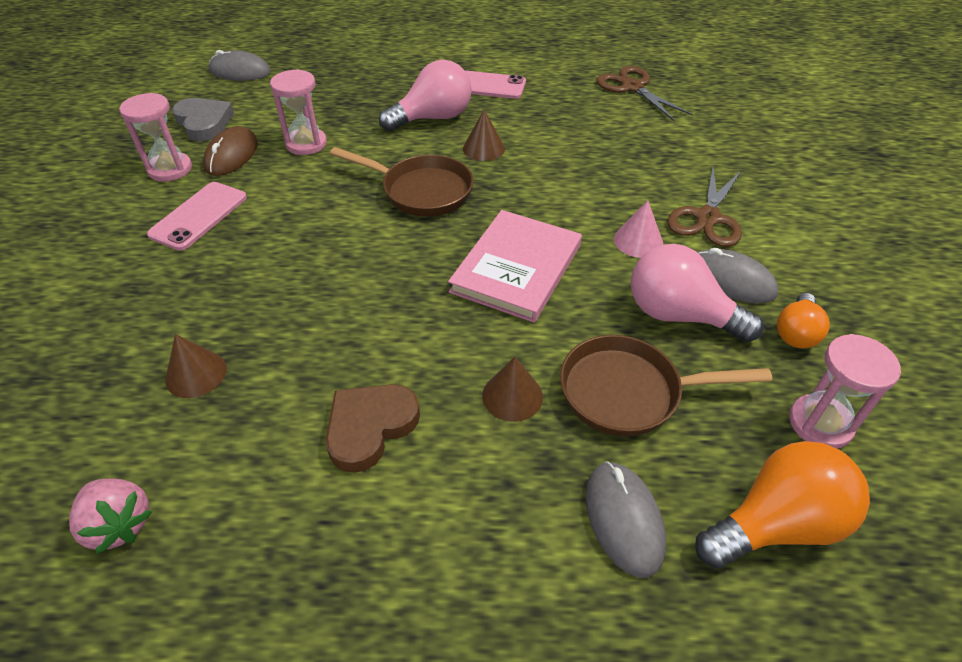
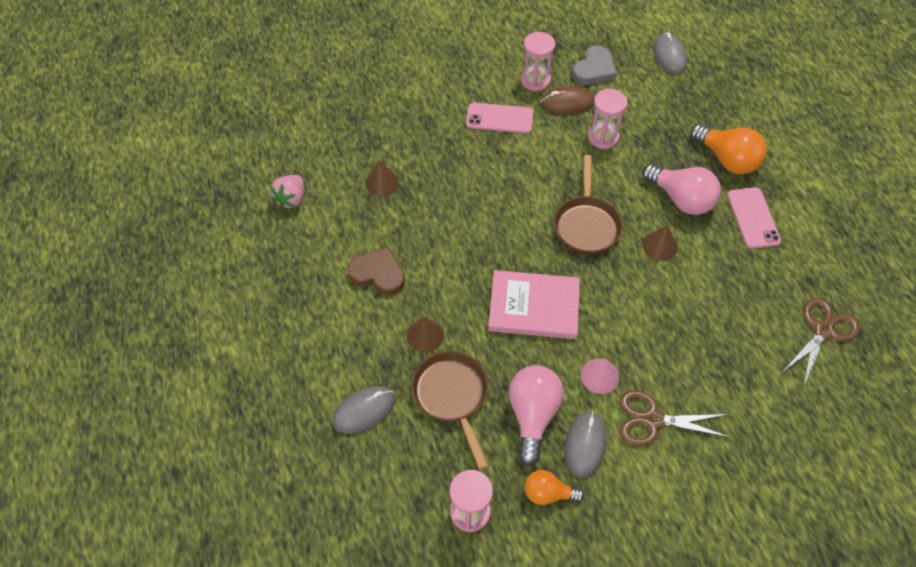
camera: 70 degrees right, 10 degrees up
orange light bulb [695,441,870,569] -> orange light bulb moved to [691,124,767,174]

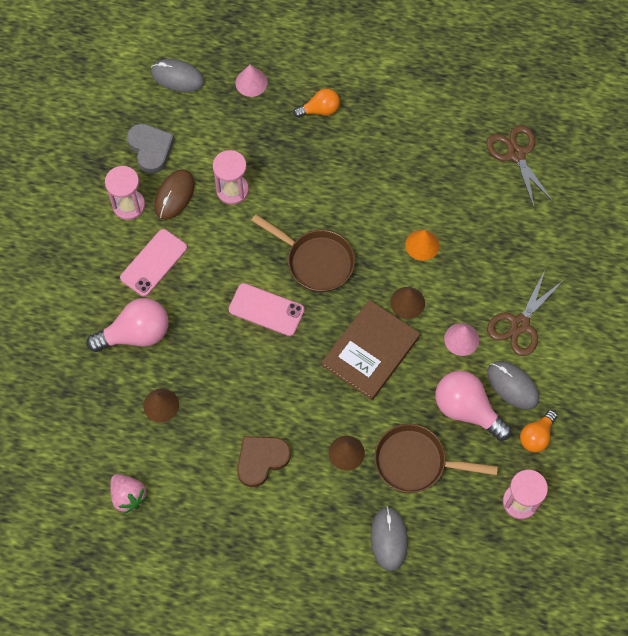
camera: 60 degrees left, 10 degrees up
pink book [488,270,580,339] -> brown book [321,300,420,400]
pink light bulb [642,164,721,215] -> pink light bulb moved to [86,298,169,352]
brown cone [642,225,678,261] -> brown cone moved to [390,287,425,319]
orange light bulb [691,124,767,174] -> orange light bulb [293,88,340,118], size x0.60
pink phone [727,187,781,249] -> pink phone moved to [229,283,305,336]
none -> pink cone [235,65,268,97]
none -> orange cone [405,230,439,261]

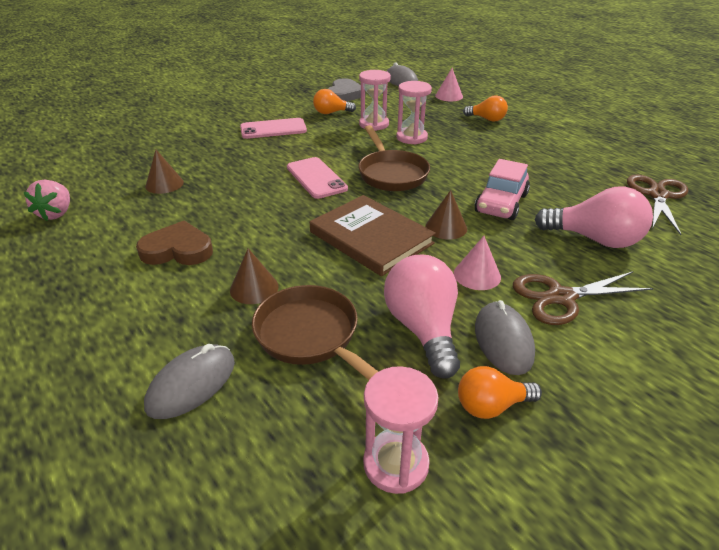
camera: 40 degrees right, 30 degrees down
pink light bulb [86,298,169,352] -> pink light bulb moved to [534,187,653,248]
pink hourglass [105,166,145,220] -> pink hourglass moved to [396,81,432,144]
brown mouse [154,169,195,220] -> orange light bulb [313,89,356,114]
brown book [321,300,420,400] -> brown book turned 60 degrees clockwise [310,195,436,276]
orange cone [405,230,439,261] -> pink car [474,159,530,220]

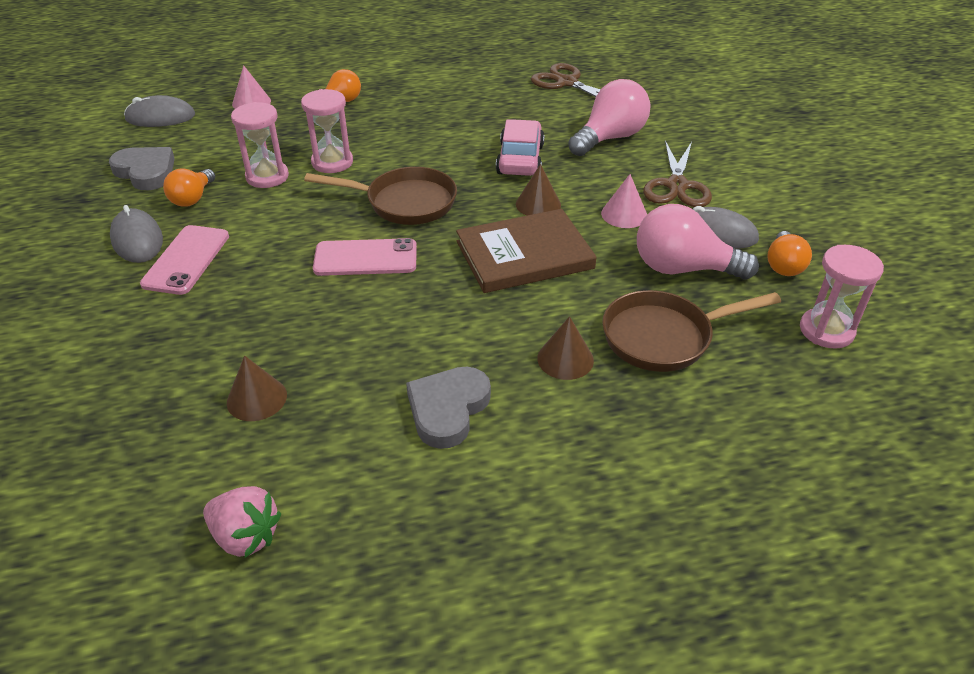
camera: 65 degrees left, 5 degrees up
brown heart [136,221,213,265] -> grey heart [406,366,491,449]
grey mouse [144,344,235,419] -> grey mouse moved to [110,205,163,263]
pink car [474,159,530,220] -> pink car turned 135 degrees counterclockwise [496,119,545,176]

